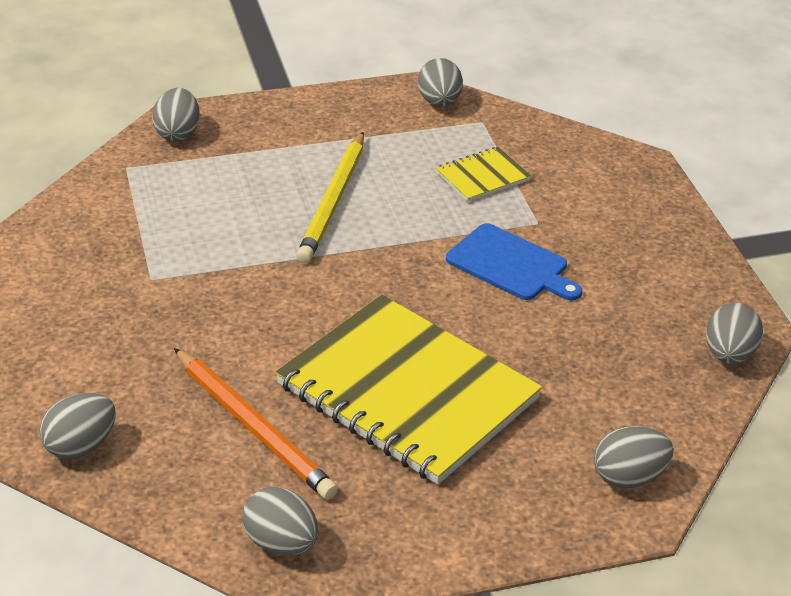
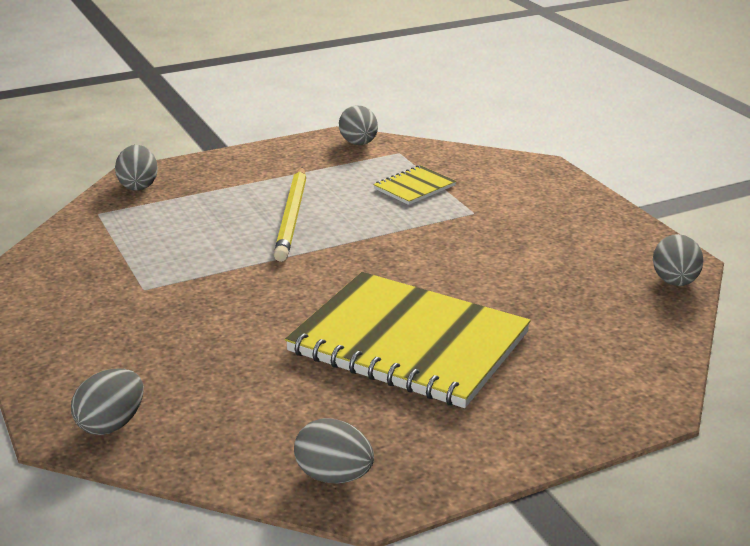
camera: 10 degrees left, 10 degrees down
orange pencil [174,348,338,500] -> none
blue cutting board [446,223,582,300] -> none
grey egg [594,426,674,488] -> none

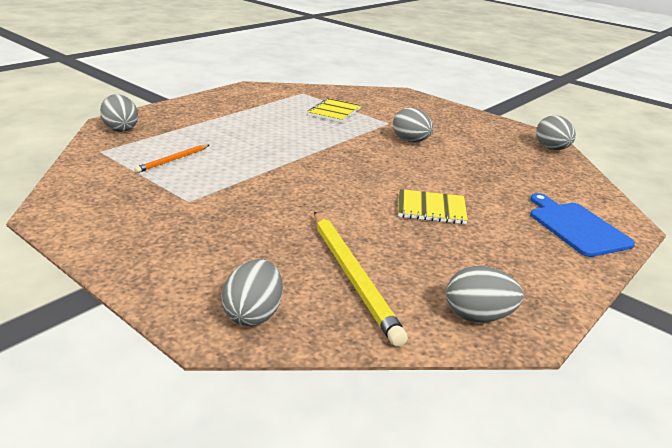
camera: 25 degrees left, 0 degrees up
yellow pencil [274,167,306,262] -> yellow pencil moved to [314,212,408,347]
yellow notebook [285,272,531,408] -> yellow notebook [398,189,468,224], size x0.43
grey egg [339,106,378,145] -> grey egg moved to [393,108,433,142]
none -> orange pencil [134,145,209,173]
none -> blue cutting board [530,193,635,257]

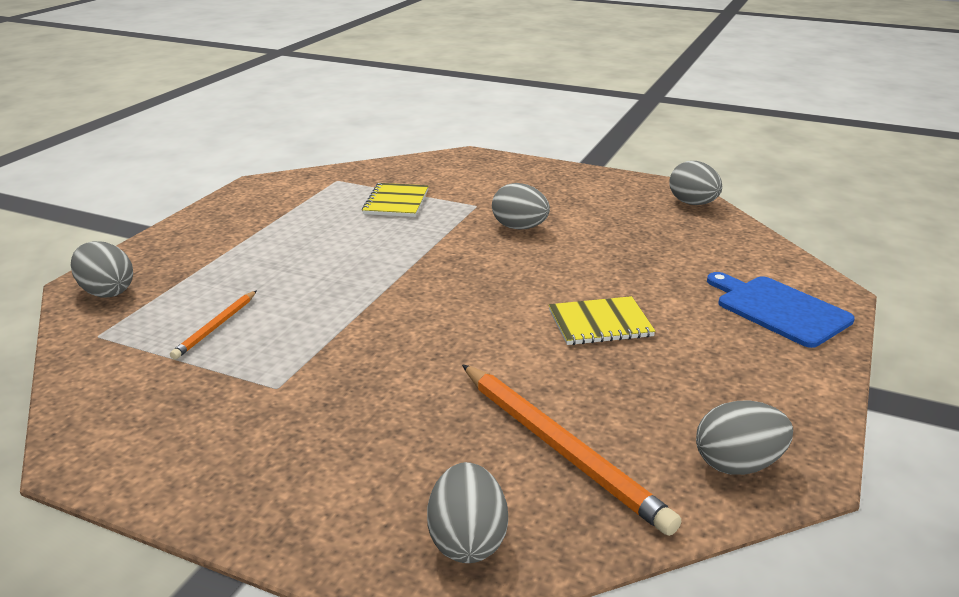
camera: 15 degrees left, 0 degrees up
yellow pencil [314,212,408,347] -> orange pencil [462,364,681,536]

